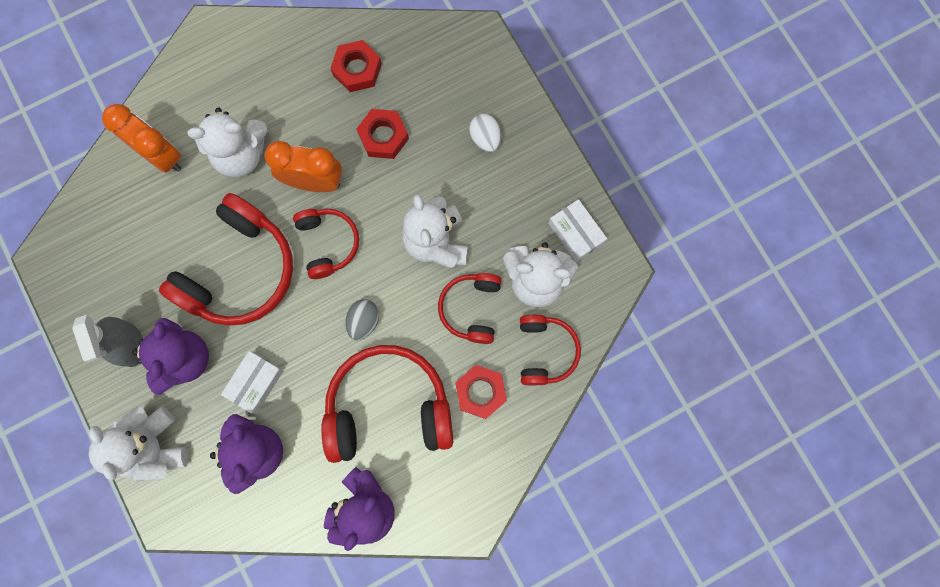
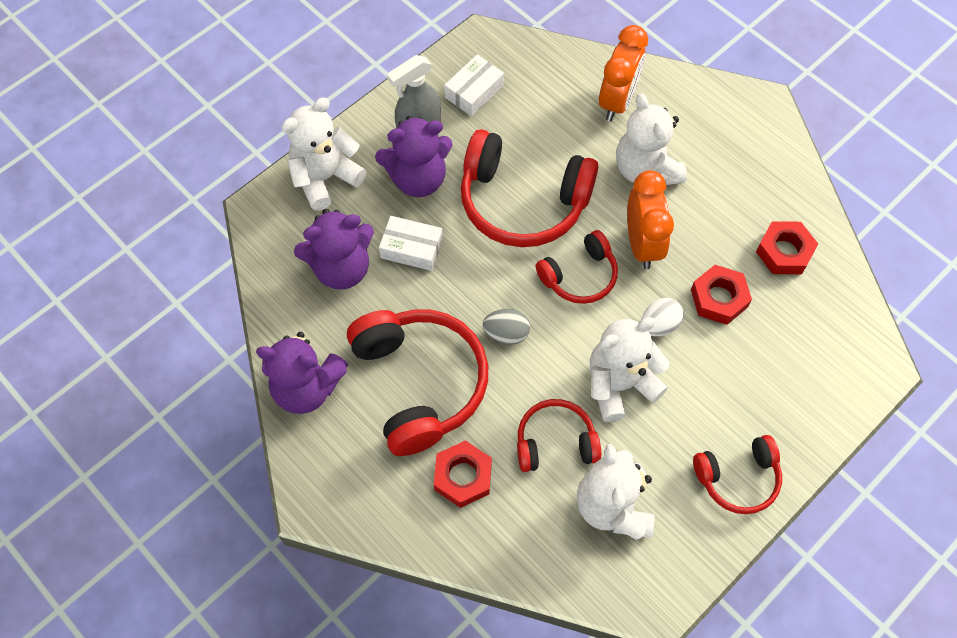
camera: 75 degrees right, 15 degrees down
white egg [469,114,501,152] -> white egg moved to [641,298,684,336]
red headphones [520,315,581,385] -> red headphones moved to [693,435,782,514]
white box [548,199,607,262] -> white box moved to [444,54,504,116]

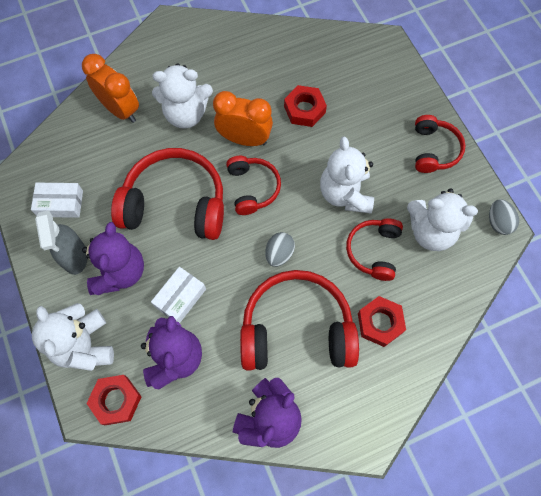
camera: 70 degrees left, 5 degrees up
white box [444,54,504,116] -> white box turned 60 degrees counterclockwise [31,183,83,218]
red headphones [461,129,598,247] -> red headphones turned 120 degrees counterclockwise [111,148,224,240]
white egg [641,298,684,336] -> none
red nut [756,221,818,274] -> red nut moved to [86,375,142,425]
none -> grey egg [489,199,519,235]

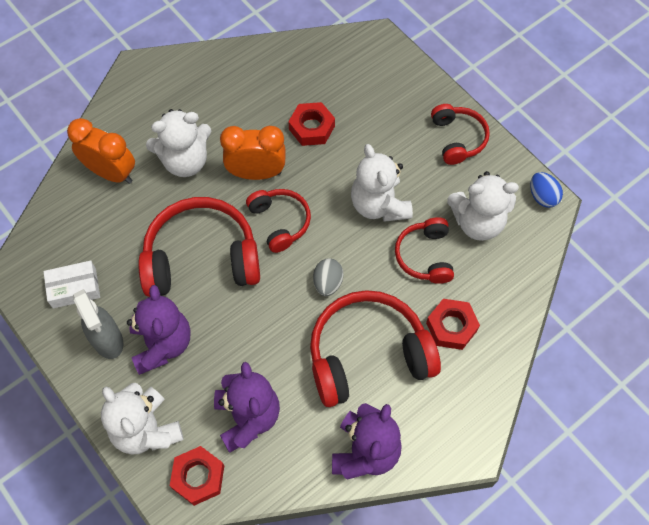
camera: 15 degrees left, 5 degrees down
white box [151,267,206,323] -> none
grey egg [489,199,519,235] -> blue egg [530,172,563,208]

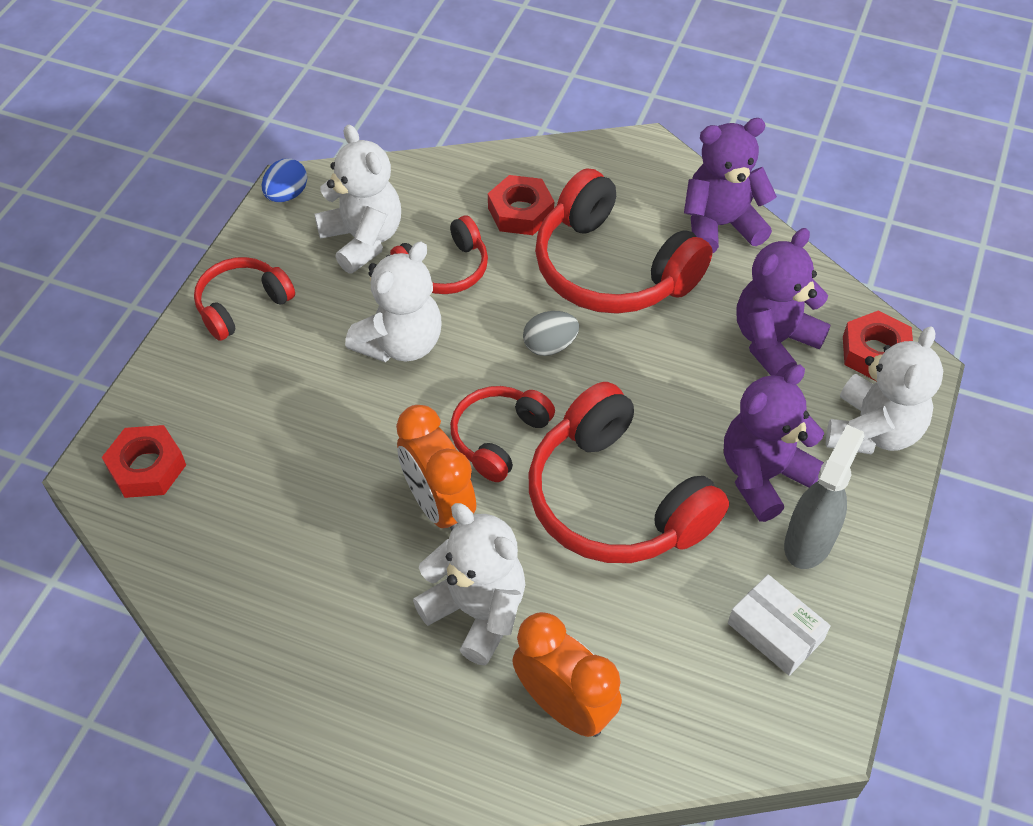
camera: 120 degrees left, 10 degrees down
orange clock [67,118,135,184] -> orange clock turned 135 degrees clockwise [512,612,622,737]
red nut [288,102,335,146] -> red nut moved to [102,425,186,498]

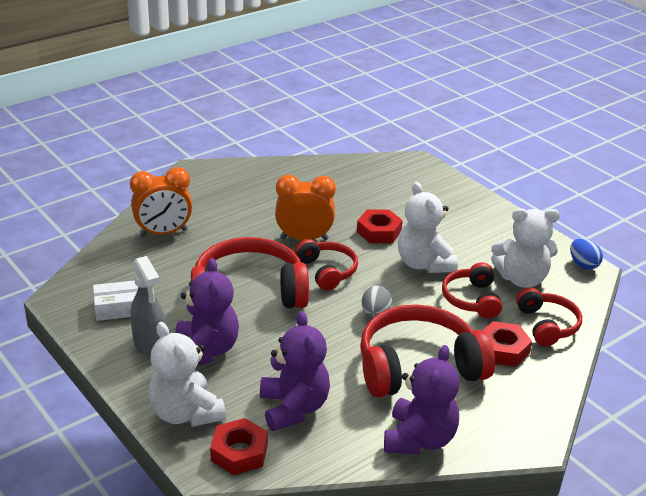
camera: 120 degrees right, 20 degrees down
red nut [102,425,186,498] -> red nut moved to [357,209,403,243]
red headphones [194,257,295,341] -> red headphones moved to [516,288,582,346]
white teddy bear [413,503,525,666] -> none

